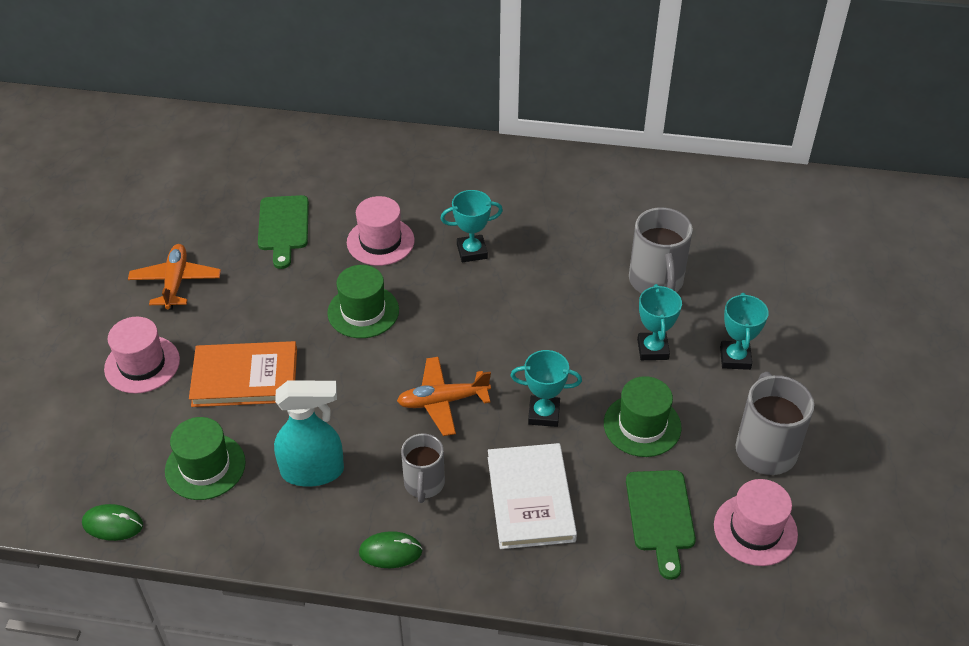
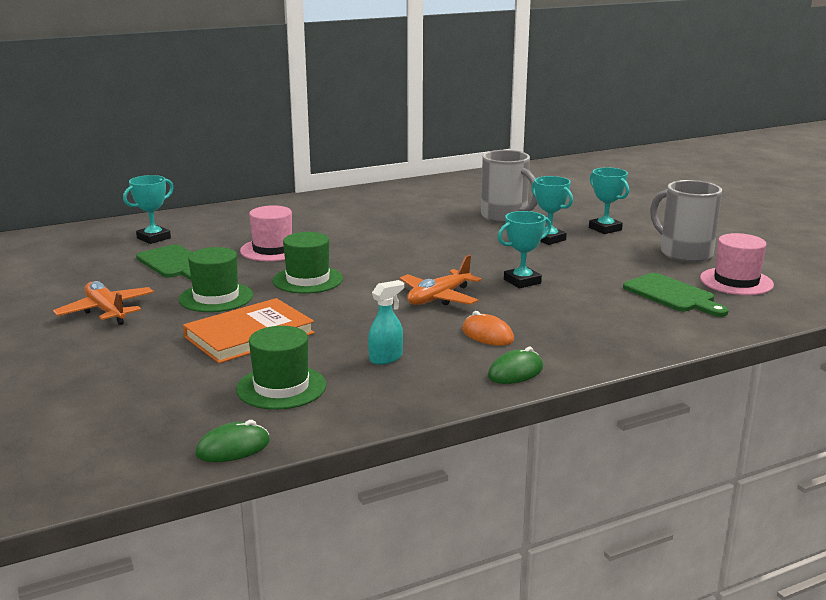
camera: 35 degrees left, 25 degrees down
pink hat [104,317,180,394] -> none
turquoise spray bottle [274,380,344,487] -> turquoise spray bottle [368,280,404,365], size x0.57
grey mug [401,433,445,503] -> orange mouse [462,311,514,346]
turquoise trophy [440,190,503,262] -> turquoise trophy moved to [123,175,174,244]
white book [488,443,577,549] -> none
green hat [604,376,682,457] -> green hat moved to [179,247,253,312]

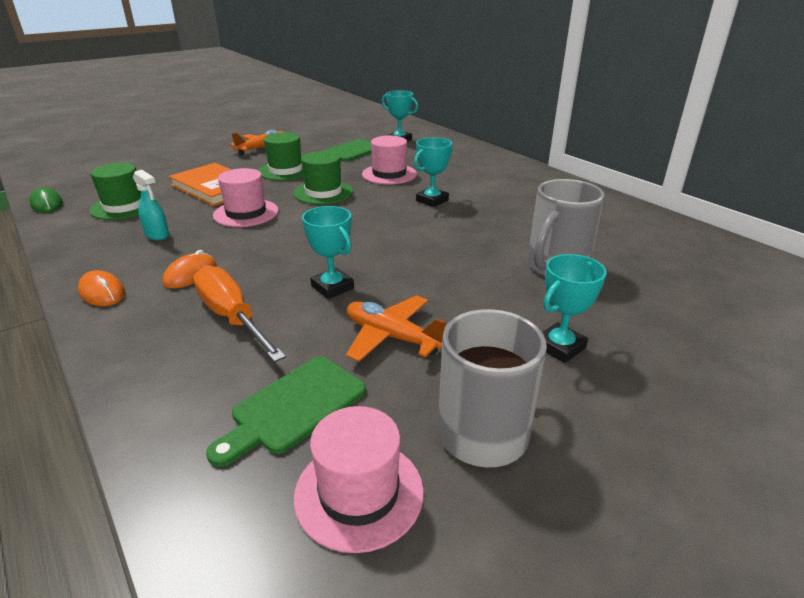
camera: 80 degrees right, 10 degrees up
orange plane [400,255,482,305] -> orange plane moved to [346,295,446,362]
green mouse [488,347,543,384] -> orange mouse [78,270,125,306]
turquoise trophy [531,176,573,245] -> turquoise trophy moved to [414,137,452,207]
none -> orange screwdriver [193,265,286,362]
none -> pink hat [213,168,279,227]

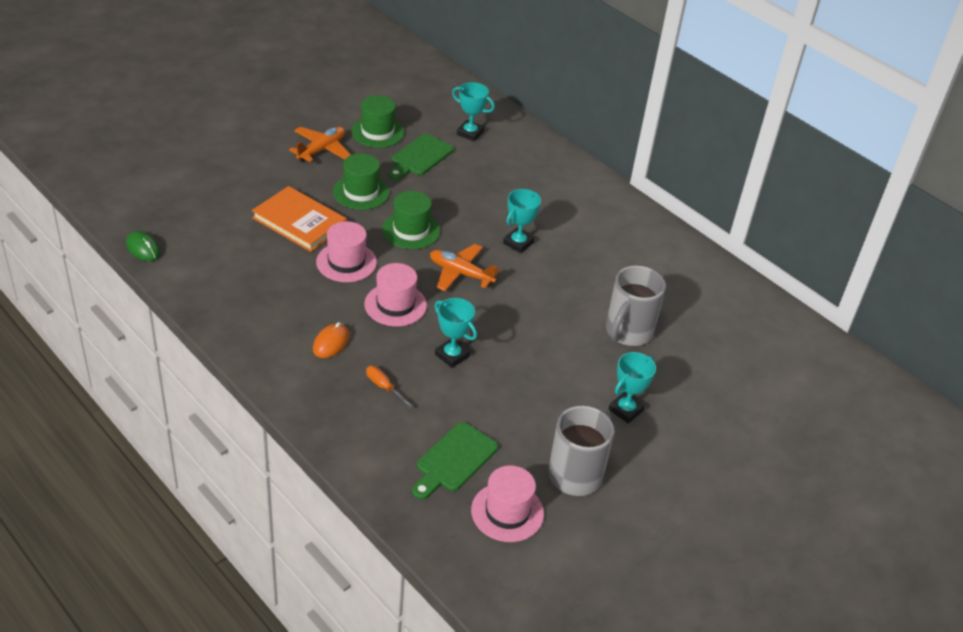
camera: 10 degrees left, 10 degrees up
orange mouse [78,270,125,306] -> none
green hat [89,163,157,220] -> green hat moved to [351,95,404,148]
turquoise spray bottle [133,170,169,240] -> none
orange screwdriver [193,265,286,362] -> orange screwdriver [366,366,413,408], size x0.50
orange plane [346,295,446,362] -> orange plane moved to [430,244,500,291]
pink hat [362,135,417,184] -> pink hat moved to [364,263,427,326]

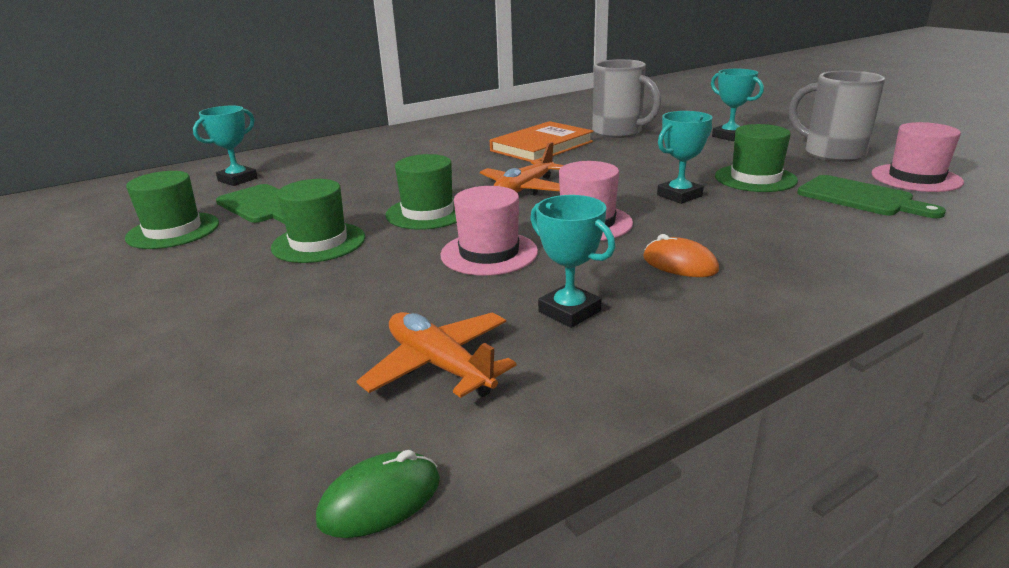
camera: 75 degrees left, 15 degrees down
orange book [252,186,347,252] -> orange book moved to [490,121,594,162]
orange plane [289,127,351,163] -> orange plane moved to [357,312,516,398]
orange screwdriver [366,366,413,408] -> none
turquoise trophy [503,189,541,253] -> turquoise trophy moved to [530,195,615,328]
none -> green hat [715,124,798,192]

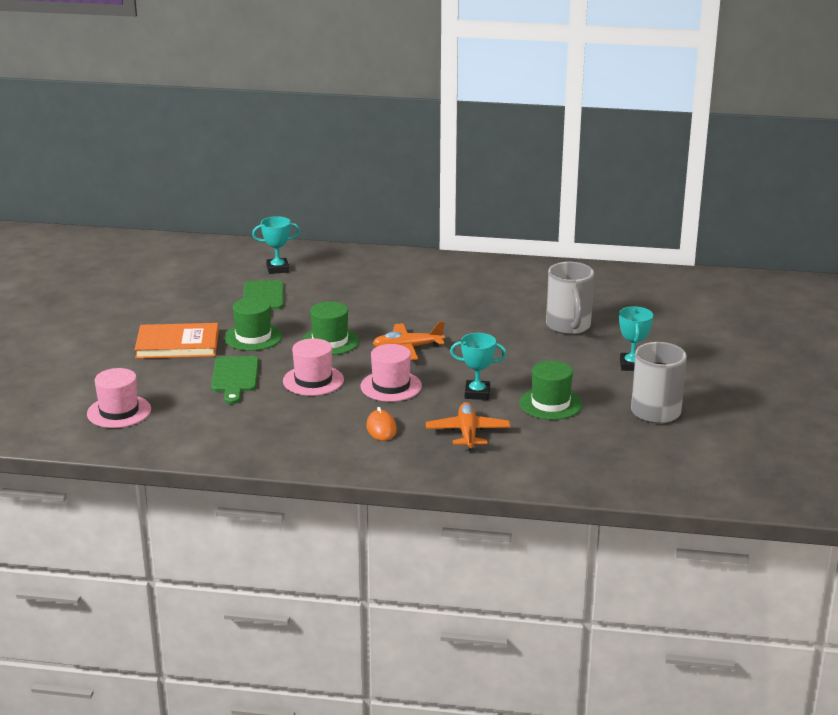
camera: 40 degrees right, 0 degrees up
green hat [125,171,219,249] -> none
green mouse [316,450,440,538] -> none
orange plane [357,312,516,398] -> orange plane moved to [426,402,510,451]
orange book [490,121,594,162] -> orange book moved to [134,323,219,359]
turquoise trophy [530,195,615,328] -> none
green cutting board [797,175,946,218] -> green cutting board moved to [211,356,259,404]
pink hat [871,122,964,192] -> pink hat moved to [87,368,151,428]

